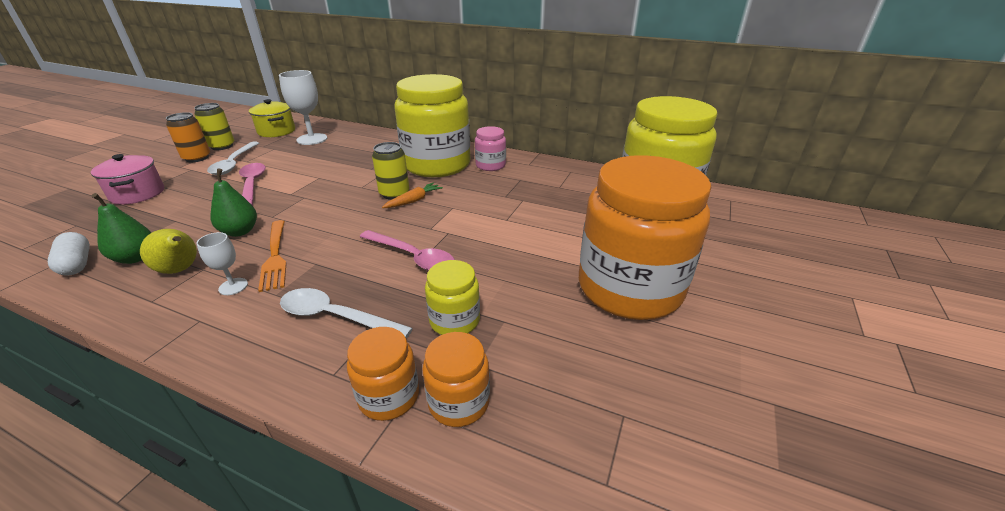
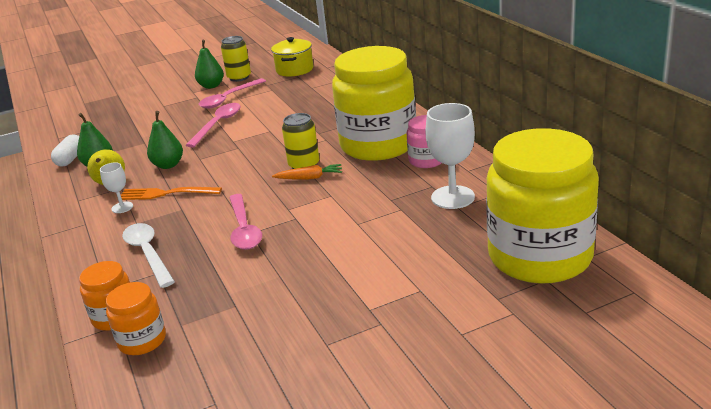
camera: 45 degrees right, 5 degrees down
pink pot [91,154,164,205] -> none
orange can [166,112,210,162] -> green pear [195,40,224,89]
white spoon [207,142,259,175] -> pink spoon [199,78,266,108]
orange fork [258,220,286,292] -> orange fork turned 75 degrees clockwise [121,187,222,200]
white goblet [279,70,327,145] -> white goblet moved to [425,103,475,209]
yellow jar [425,260,480,335] -> none
orange jar [579,155,711,320] -> none

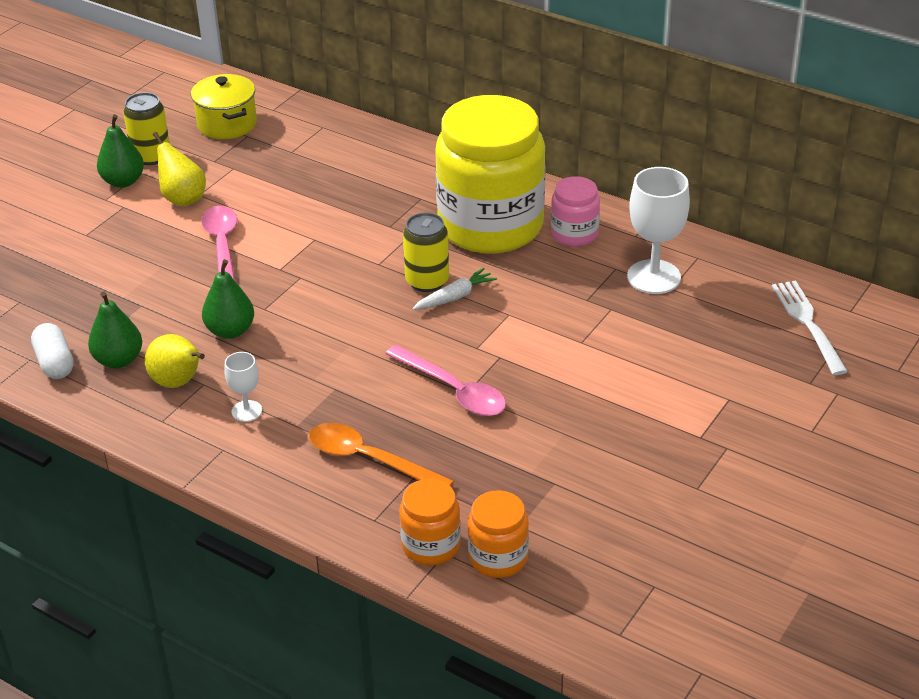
camera: 35 degrees left, 10 degrees up
orange fork [121,187,222,200] -> none
white spoon [122,223,175,288] -> orange spoon [309,423,454,487]
pink spoon [199,78,266,108] -> yellow pear [153,132,206,206]
orange carrot [272,164,342,180] -> white carrot [412,268,497,310]
yellow jar [486,128,599,284] -> white fork [772,281,848,375]

